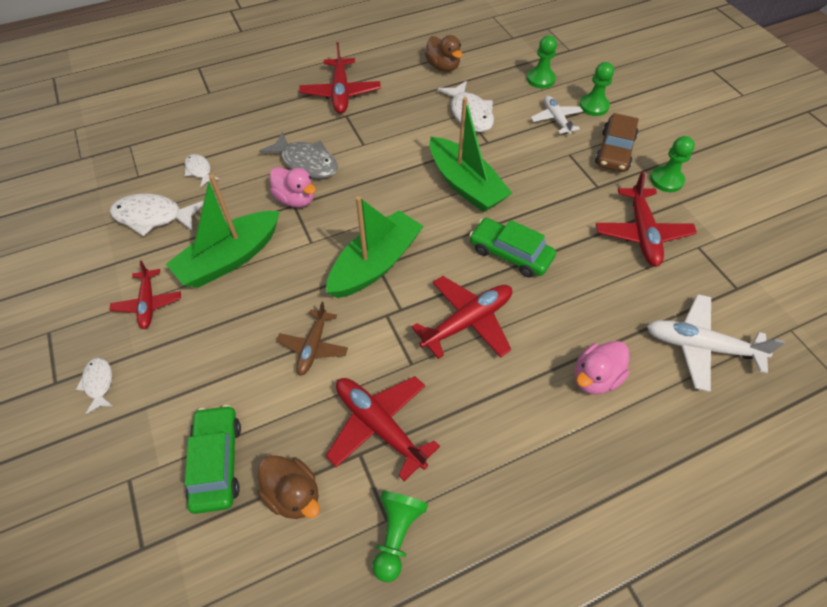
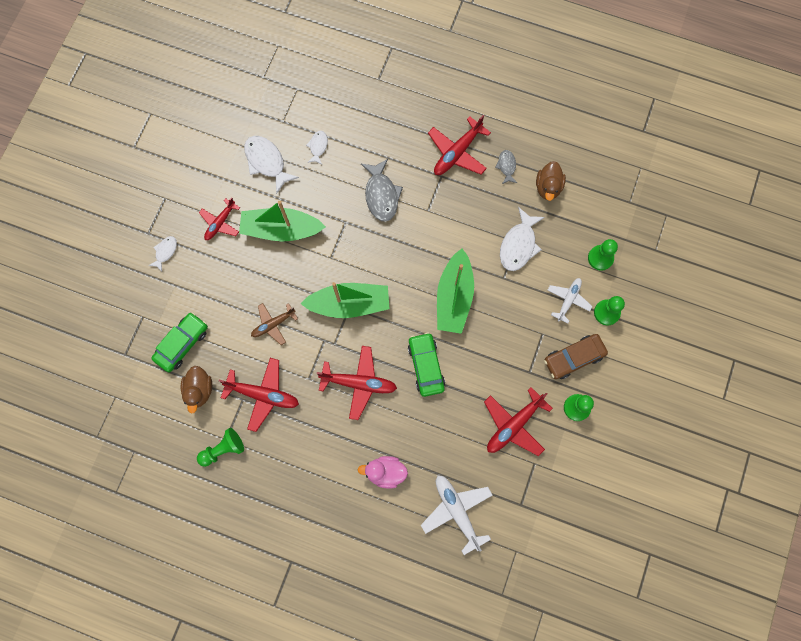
camera: 45 degrees right, 20 degrees up
pink duck [270,167,316,208] -> none
red plane [326,376,440,481] -> red plane turned 105 degrees clockwise [219,358,299,432]
none -> grey fish [495,150,517,184]

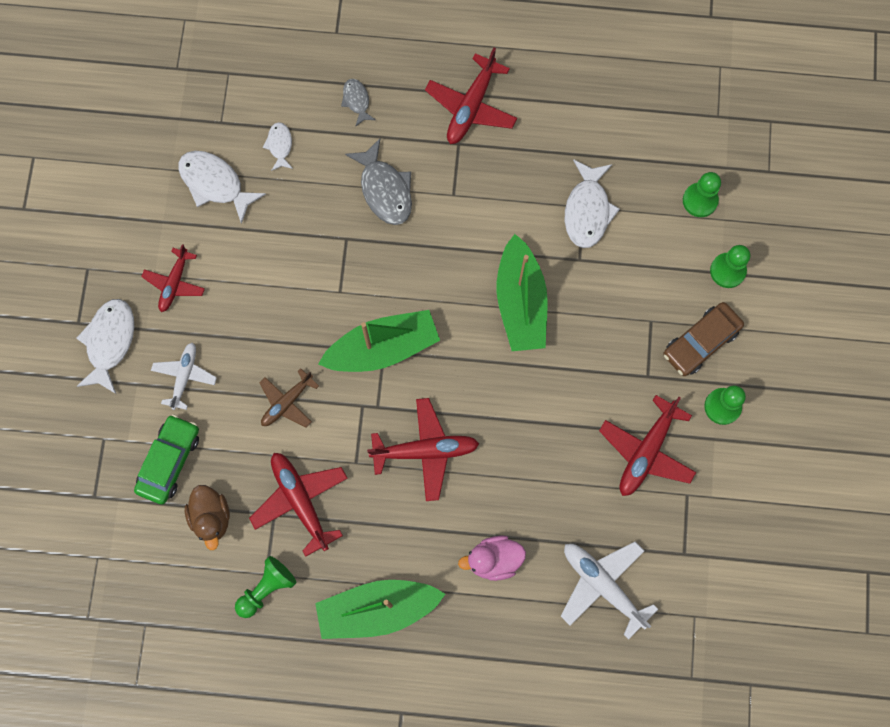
camera: 15 degrees left, 0 degrees up
white fish [148,236,177,272] -> white fish [76,299,134,394], size x1.80
red plane [219,358,299,432] -> red plane turned 120 degrees counterclockwise [249,453,348,557]
green boat [239,201,326,242] -> green boat moved to [315,580,445,639]
green car [408,332,445,397] -> none
grey fish [495,150,517,184] -> grey fish moved to [341,79,376,126]
brown duck [536,161,566,201] -> none
white plane [548,278,593,323] -> white plane moved to [151,342,217,410]

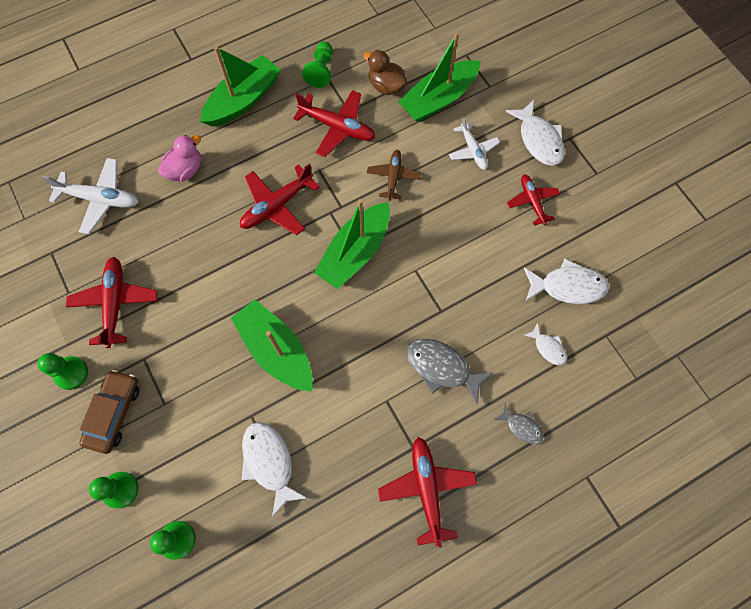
camera: 145 degrees right, 5 degrees down
green car [134,414,199,505] -> green boat [398,32,481,122]

